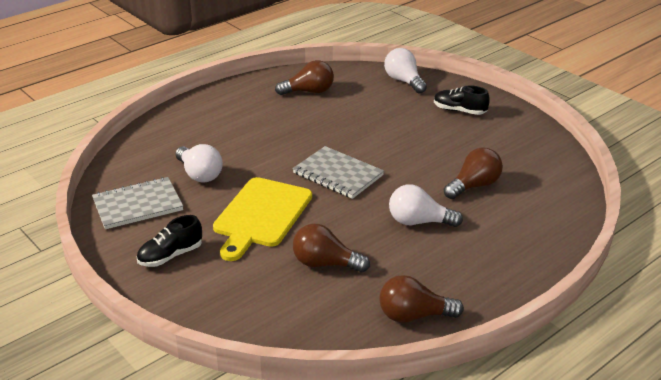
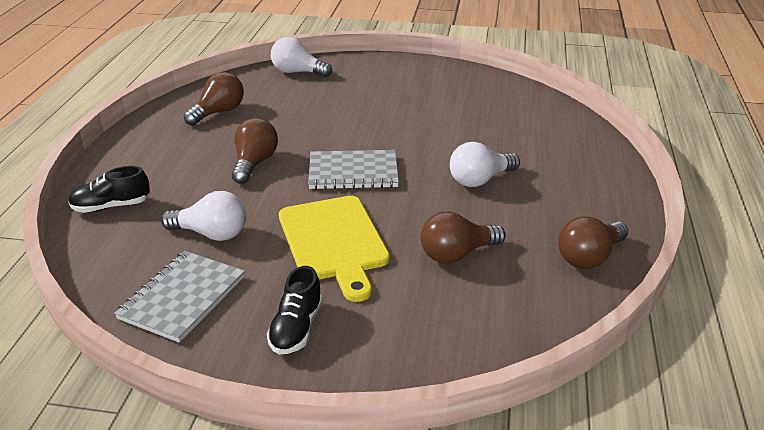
camera: 40 degrees left, 0 degrees up
black shoe [434,85,490,115] -> black shoe moved to [68,166,150,213]
brown light bulb [444,148,503,199] -> brown light bulb moved to [232,118,278,184]

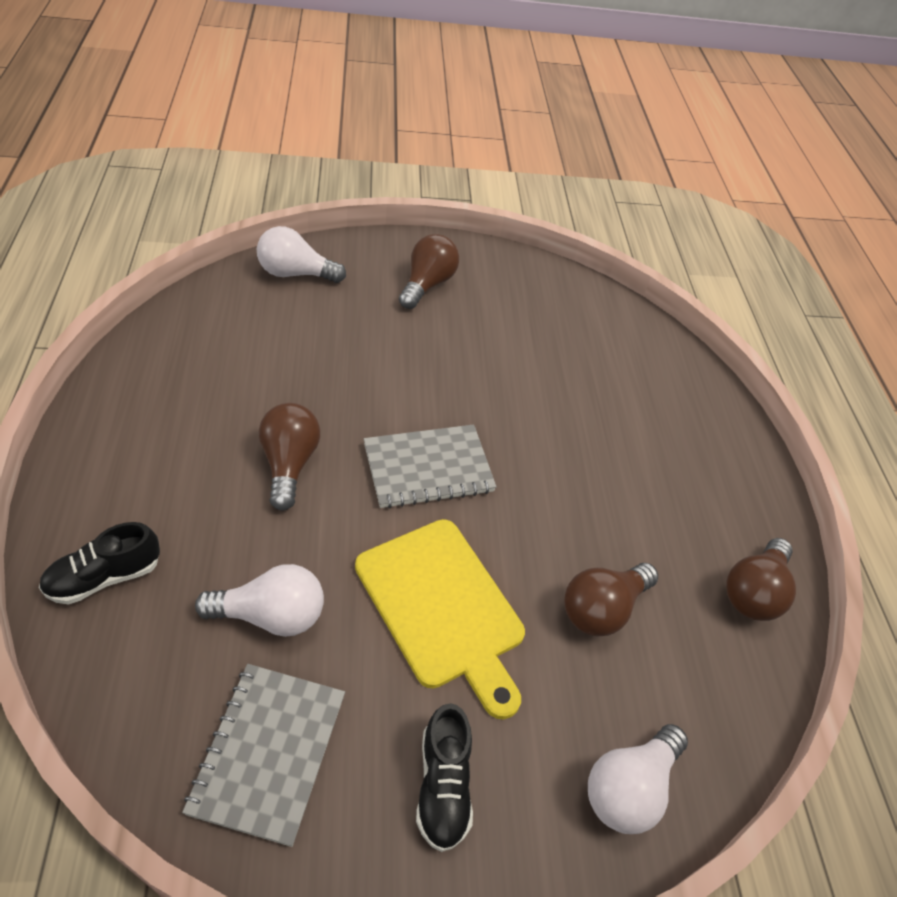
camera: 20 degrees left, 15 degrees up
brown light bulb [184,72,244,126] -> brown light bulb moved to [399,234,459,309]
white light bulb [450,142,520,187] -> white light bulb moved to [588,724,688,834]

